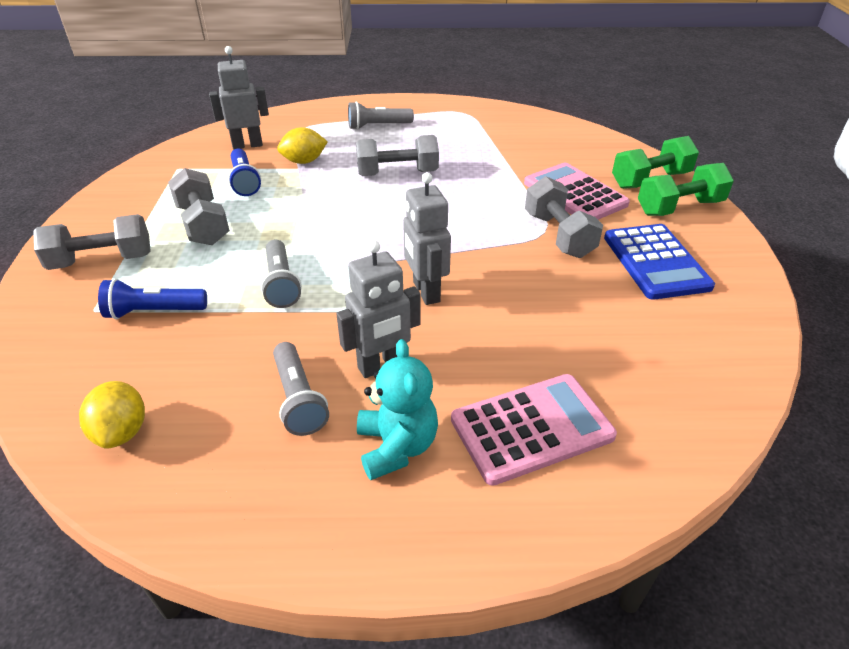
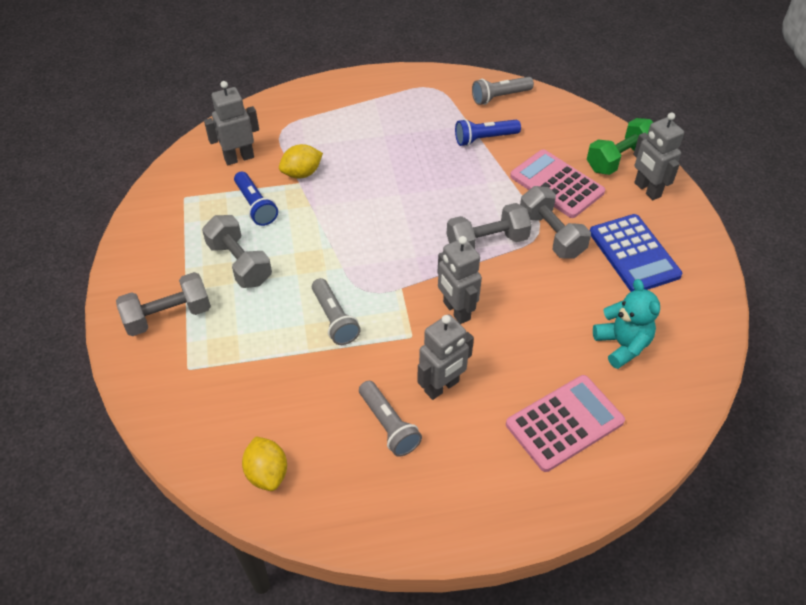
camera: 10 degrees left, 10 degrees up
blue flashlight [98,279,207,319] -> blue flashlight moved to [455,119,521,146]
grey flashlight [348,101,414,130] -> grey flashlight moved to [472,77,534,105]
grey dumbbell [356,135,439,176] -> grey dumbbell moved to [447,203,532,249]
turquoise teddy bear [357,339,438,480] -> turquoise teddy bear moved to [593,279,660,369]
green dumbbell [638,163,734,216] -> grey robot [633,112,684,200]

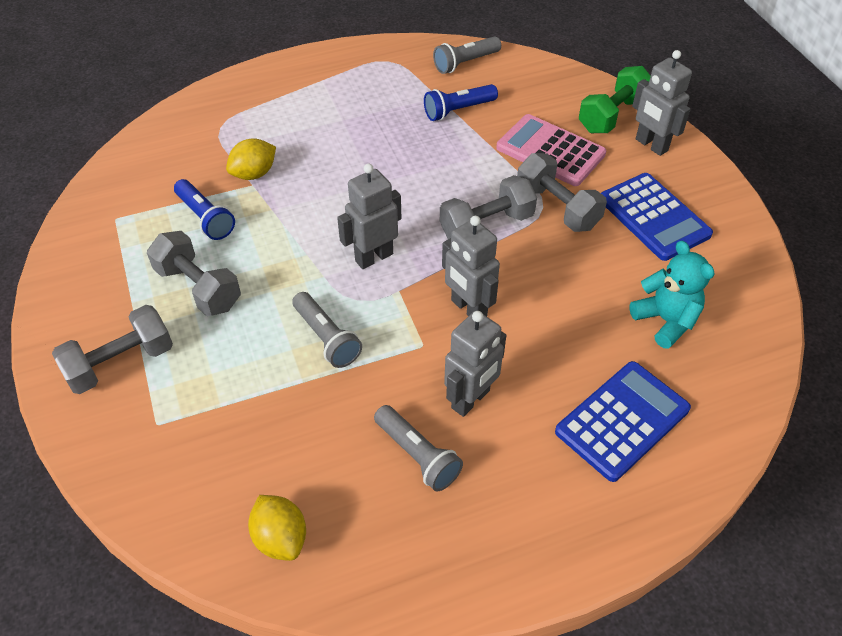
camera: 10 degrees left, 0 degrees up
grey robot [204,81,259,165] -> grey robot moved to [337,163,401,269]
pink calculator [506,375,625,472] -> blue calculator [555,361,691,482]

